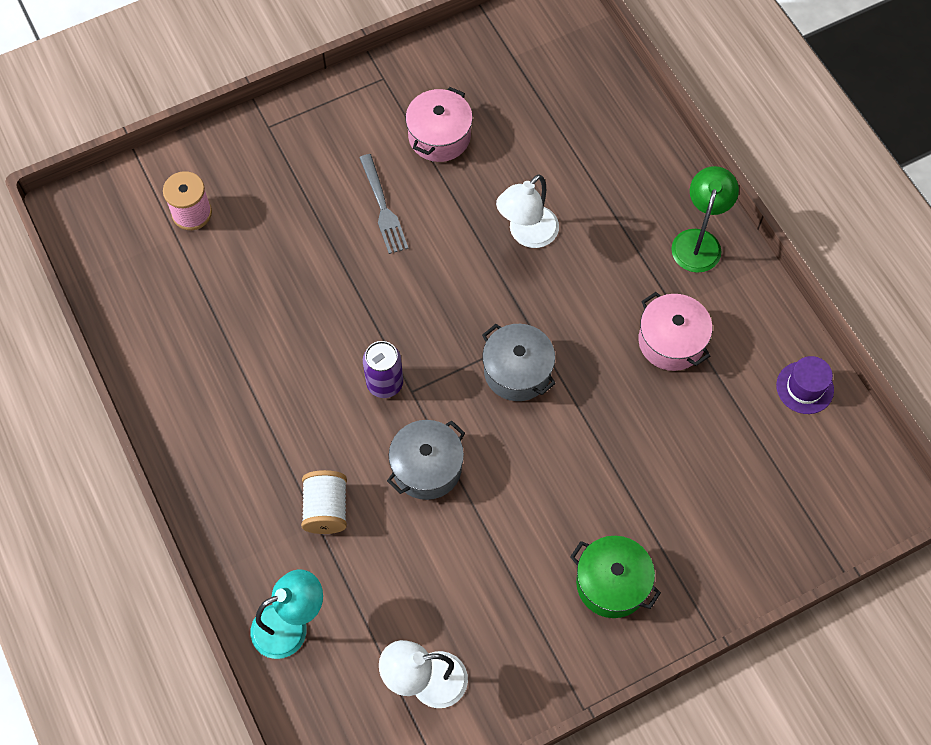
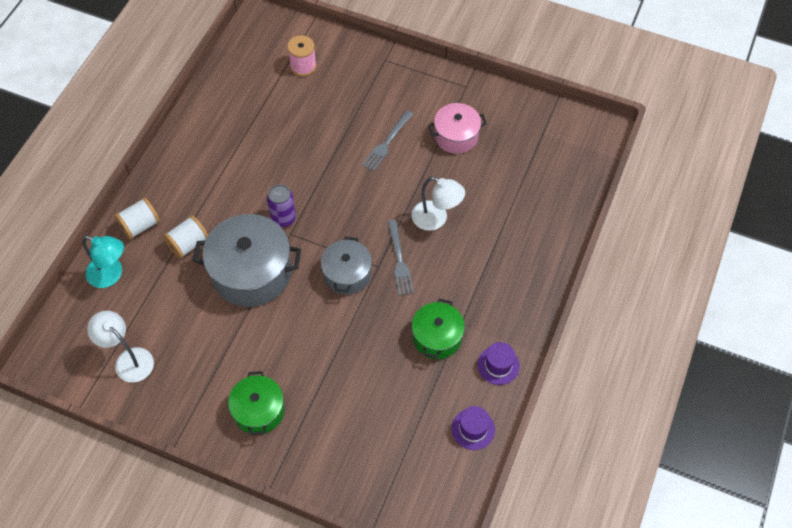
camera: 50 degrees right, 5 degrees down
grey pot [387,420,465,500] -> grey pot [193,214,301,307], size x1.68
white lamp [496,175,559,248] -> white lamp turned 150 degrees counterclockwise [412,177,465,231]
pink pot [638,292,712,371] -> green pot [412,299,465,359]
green lamp [671,166,739,273] -> none
none -> white spool [115,197,160,240]
none -> grey fork [388,220,414,296]
none -> purple hat [478,342,520,385]

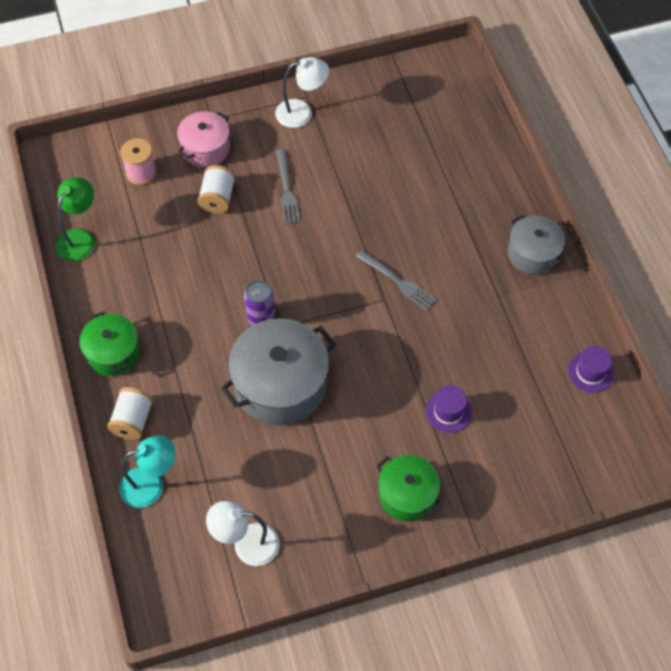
camera: 40 degrees left, 0 degrees up
white spool [163,215,208,259] -> white spool moved to [197,165,235,214]
grey pot [321,237,372,295] -> grey pot moved to [508,215,565,275]
white lamp [412,177,465,231] -> white lamp moved to [275,57,329,128]
green pot [412,299,465,359] -> green pot moved to [79,311,140,376]
pink pot [428,103,487,154] -> pink pot moved to [177,111,230,168]
purple hat [478,342,520,385] -> purple hat moved to [425,385,472,433]
none -> green lamp [55,177,95,261]

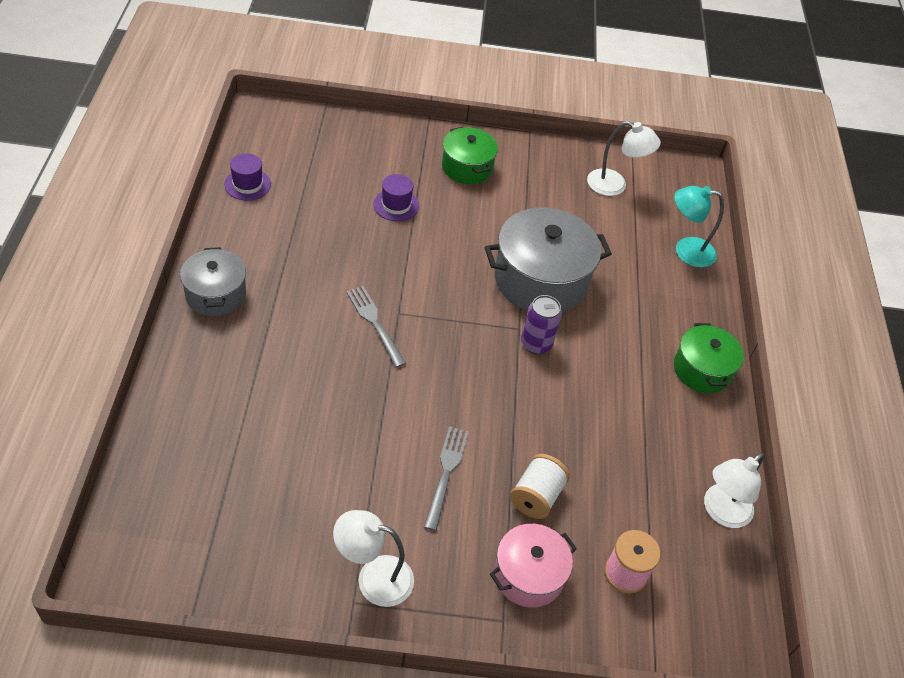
camera: 165 degrees left, 10 degrees down
green lamp [55,177,95,261] -> white lamp [704,453,764,528]
white spool [107,387,153,440] -> none

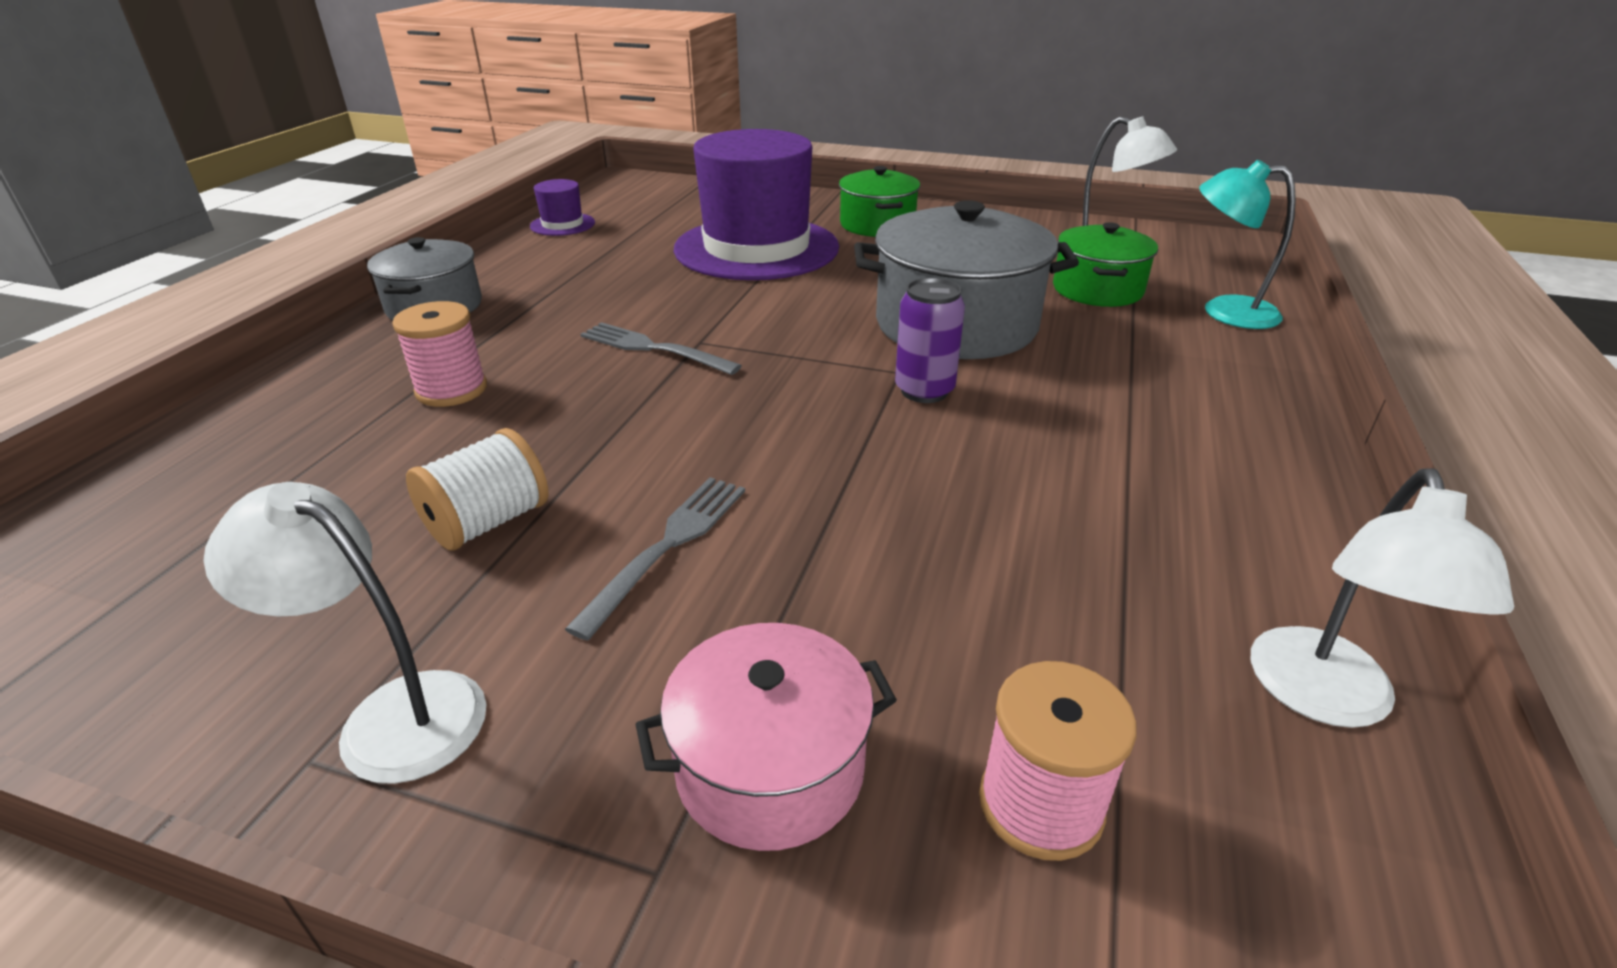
camera: 20 degrees right, 15 degrees down
grey fork [346,286,406,368] -> grey fork turned 45 degrees counterclockwise [581,322,742,375]
purple hat [373,174,419,221] -> purple hat [674,129,839,280], size x2.43
white spool [510,454,570,519] -> white spool moved to [406,428,549,551]
green pot [674,323,744,393] -> green pot moved to [1053,222,1158,307]
white lamp [704,453,764,528] -> white lamp turned 45 degrees counterclockwise [1251,468,1514,728]
none -> pink spool [392,301,487,407]

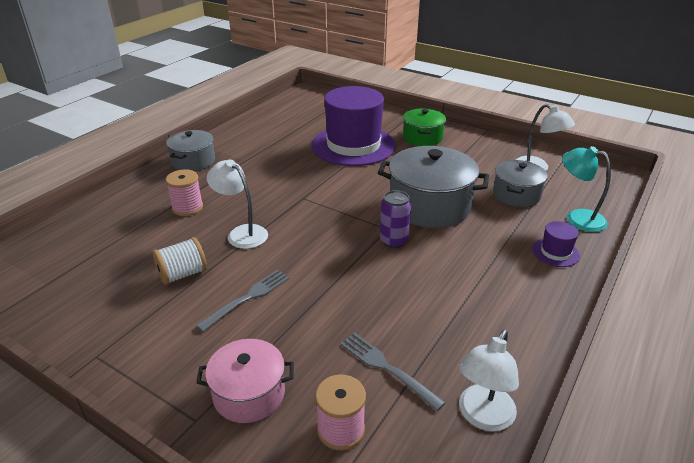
camera: 15 degrees right, 0 degrees up
white lamp [203,482,487,784] -> white lamp moved to [207,160,268,249]
purple hat [530,179,595,236] -> purple hat moved to [532,221,580,267]
grey fork [581,322,742,375] -> grey fork moved to [340,333,446,411]
green pot [1053,222,1158,307] -> grey pot [493,160,548,207]

